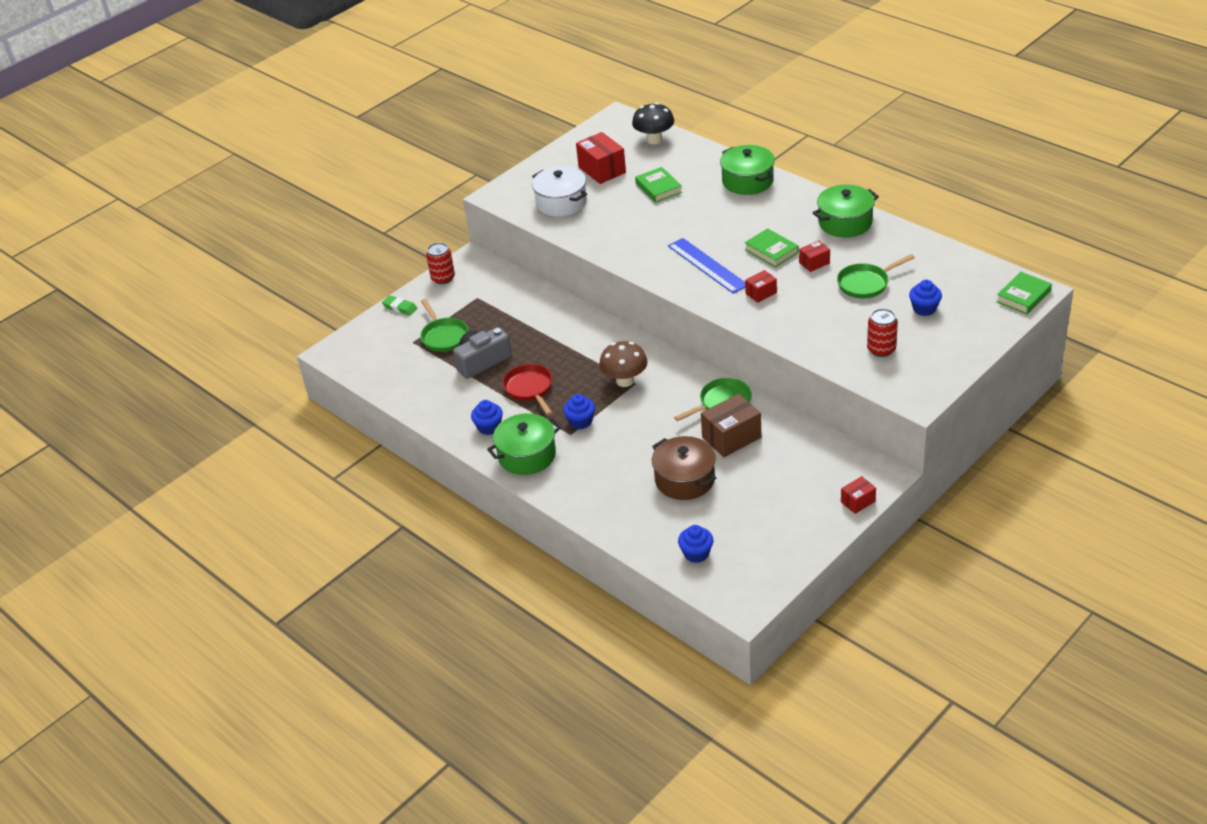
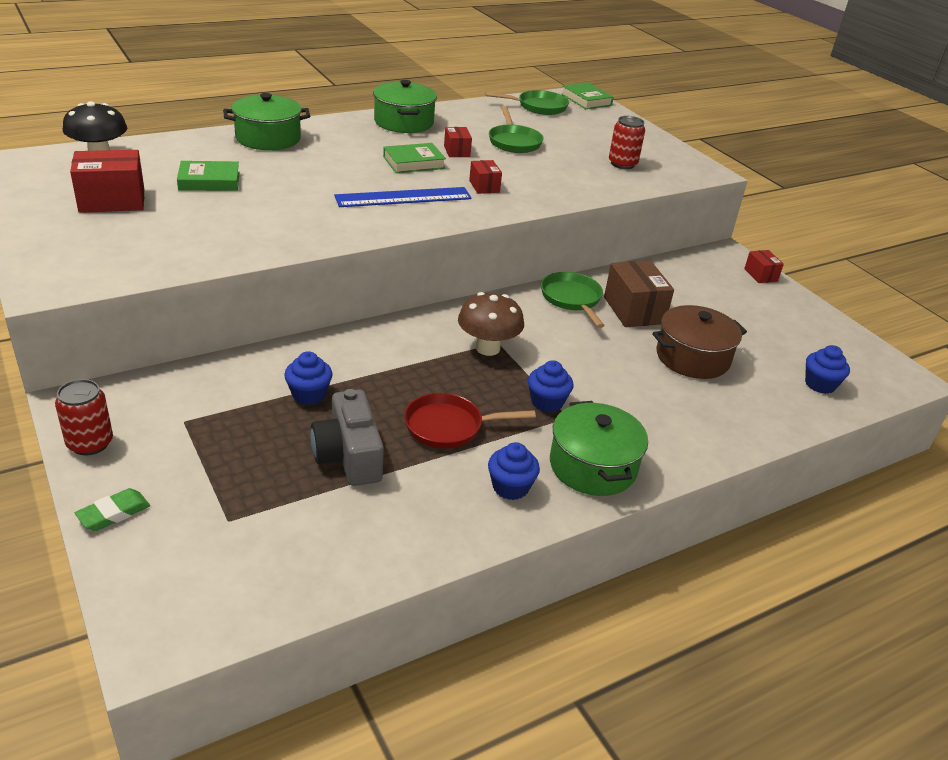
camera: 80 degrees left, 5 degrees down
green pan [420,299,468,352] -> green pan moved to [485,90,569,115]
white pot [532,166,587,216] -> none
blue cupcake [909,280,942,316] -> blue cupcake moved to [284,351,332,405]

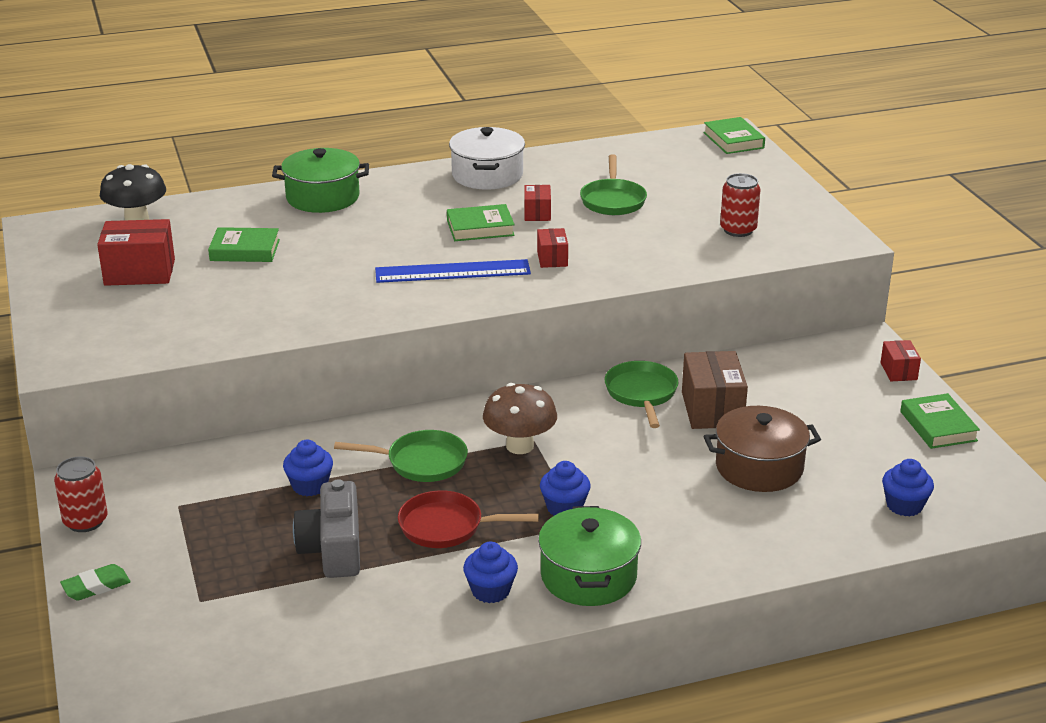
camera: 15 degrees right, 5 degrees down
green pot [373,80,437,133] -> white pot [449,127,525,190]
green pan [485,90,569,115] -> green pan moved to [334,430,468,482]
none -> green book [900,393,980,449]

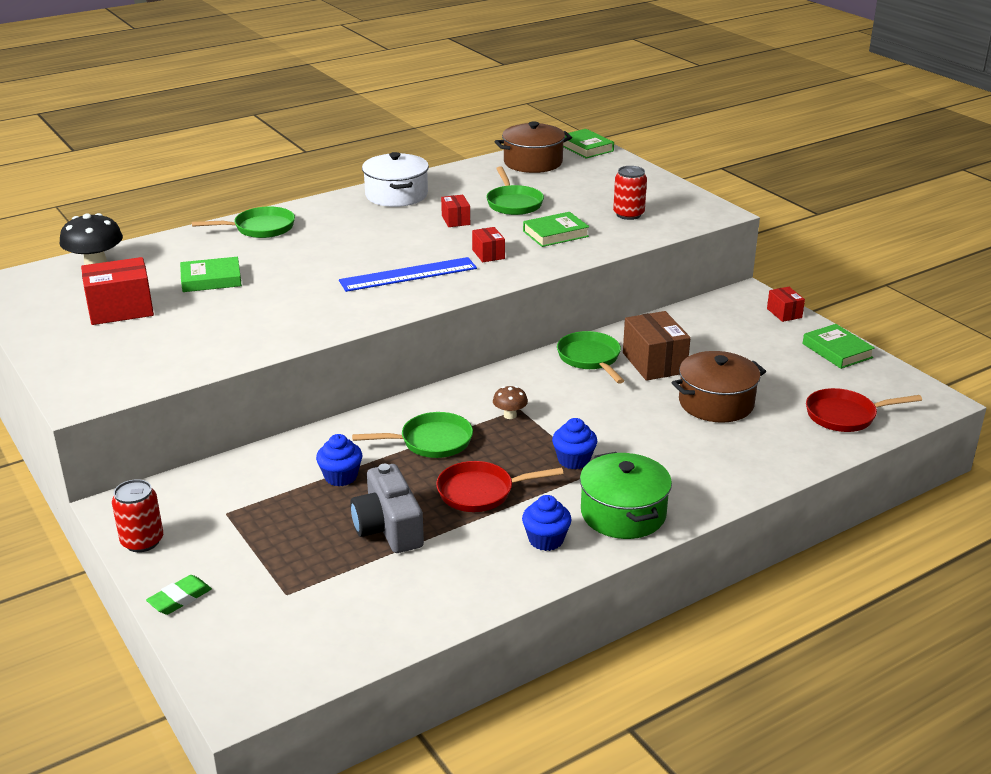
camera: 15 degrees left, 0 degrees up
green pot [272,148,369,213] -> green pan [192,206,295,238]
green book [447,204,515,241] -> green book moved to [523,212,589,247]
brown mushroom [483,383,557,454] -> brown mushroom [493,386,528,419], size x0.53
blue cupcake [882,459,934,516] -> red pan [806,388,922,432]
none -> brown pot [495,122,572,173]

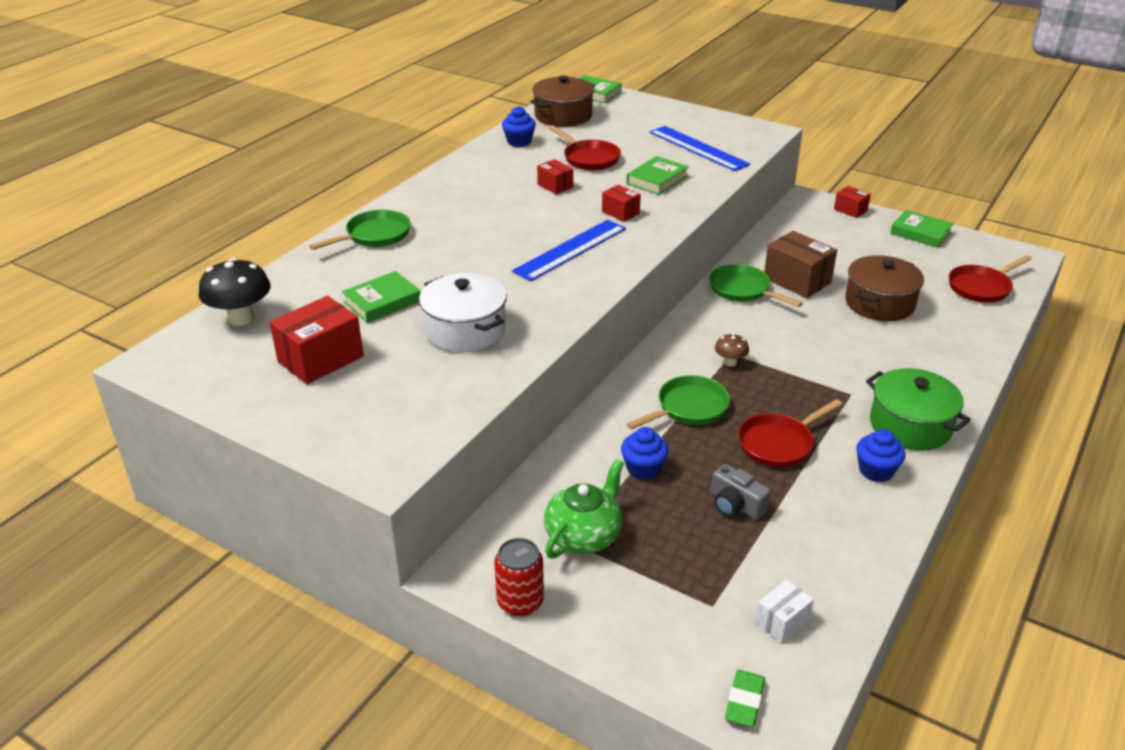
camera: 25 degrees left, 5 degrees up
green eraser [146,575,212,615] -> green eraser moved to [725,670,765,727]
grey camera [350,464,424,553] -> grey camera [711,464,771,520], size x0.65
white pot [362,152,429,207] -> white pot moved to [419,273,507,352]
green pan [486,166,544,215] -> red pan [549,125,621,171]
blue cupcake [552,418,597,469] -> blue cupcake moved to [502,106,536,147]
red can [613,166,647,220] -> blue ruler [650,126,750,171]
none -> green teapot [544,459,624,559]
none -> white box [755,580,814,643]

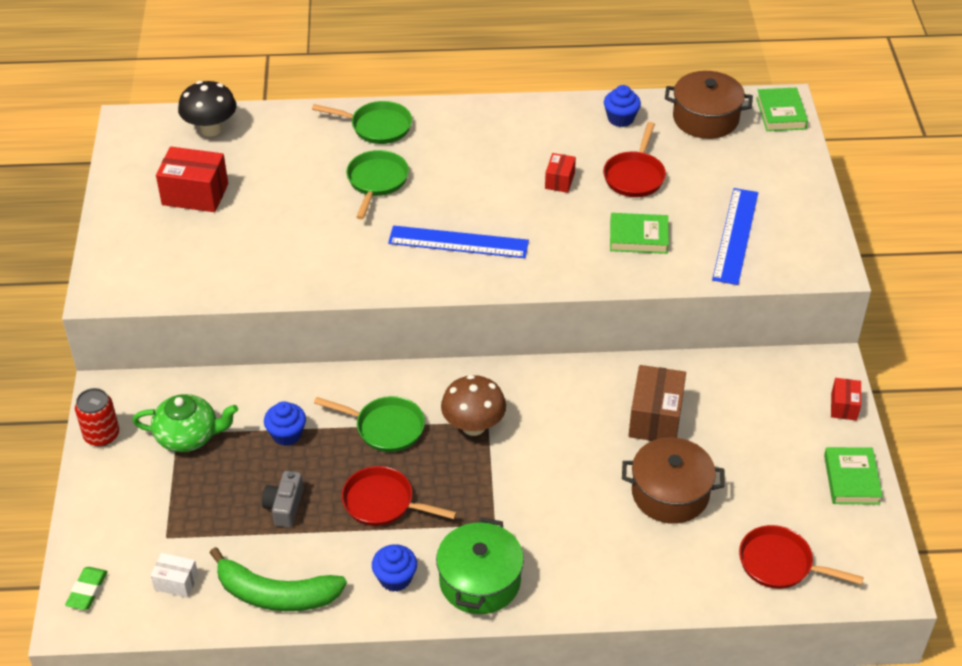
camera: 55 degrees right, 10 degrees up
green book [342,271,421,323] -> none
white pot [419,273,507,352] -> none
red box [602,185,641,222] -> none
green pan [709,264,803,307] -> green pan moved to [346,150,409,219]
brown mushroom [715,333,749,367] -> brown mushroom [441,375,506,436], size x1.88
green eraser [725,670,765,727] -> green eraser turned 60 degrees counterclockwise [65,567,108,610]
none -> green banana [210,547,347,611]

